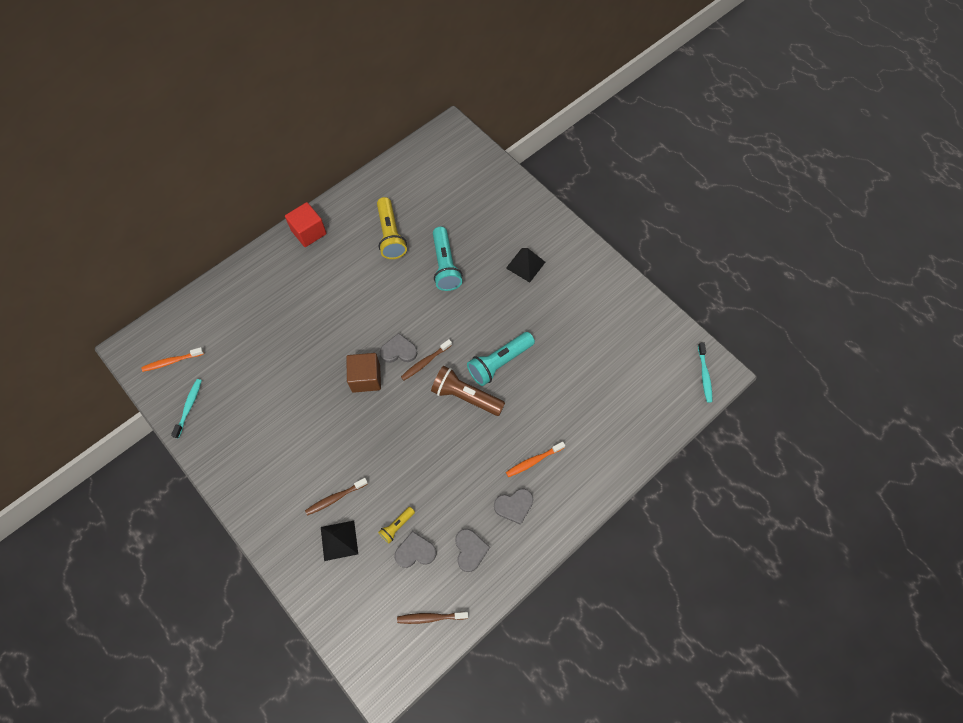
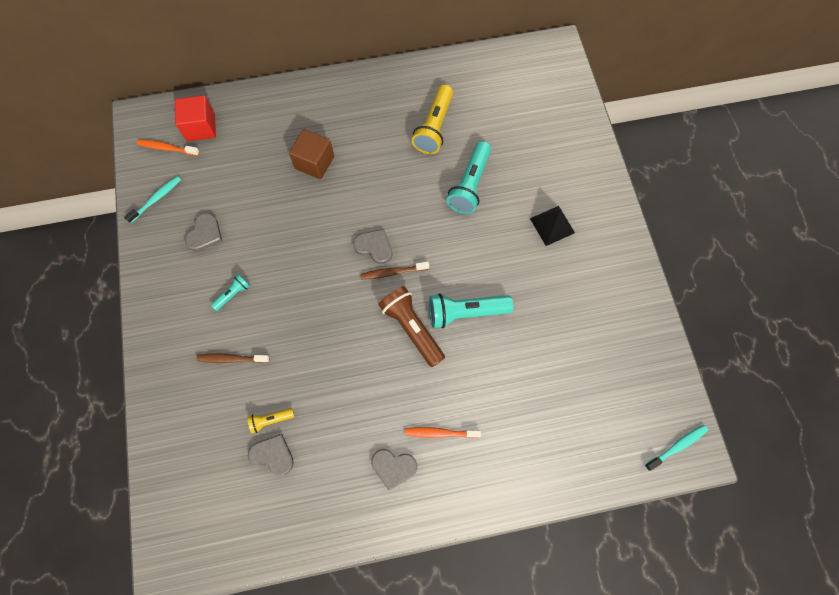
camera: 30 degrees right, 5 degrees up
red cube [285,202,327,247] -> red cube moved to [175,95,216,141]
black pyramid [321,521,358,561] -> none
brown cube [346,353,381,393] -> brown cube moved to [289,129,334,179]
brown toothbrush [397,612,468,624] -> none
grey heart [455,529,490,572] -> grey heart moved to [185,213,222,251]
turquoise toothbrush [698,343,712,403] -> turquoise toothbrush turned 150 degrees counterclockwise [645,425,708,471]
none -> turquoise flashlight [211,274,250,311]

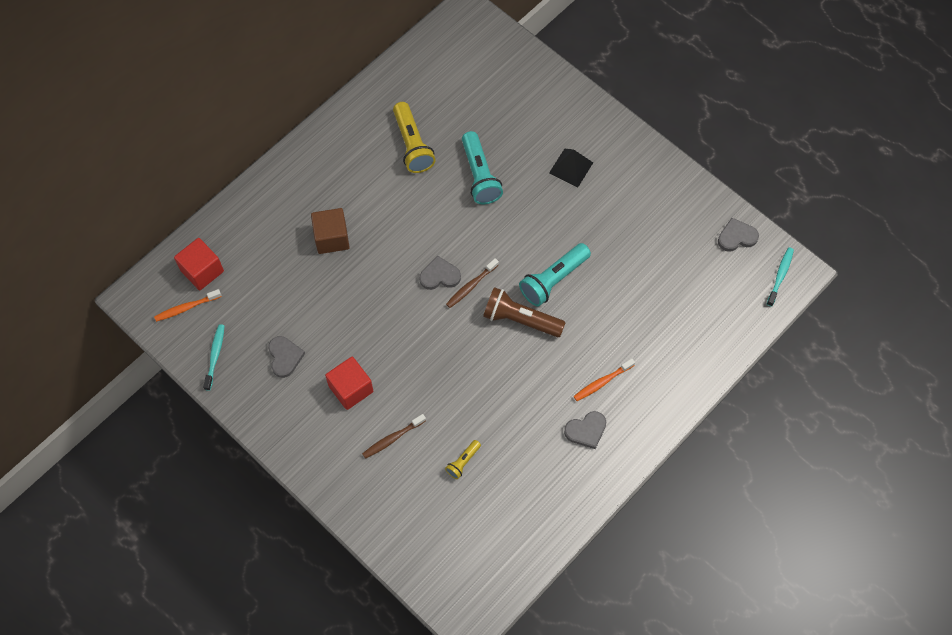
camera: 35 degrees left, 5 degrees down
turquoise flashlight [211,274,250,311] -> red cube [325,357,373,410]
grey heart [248,434,294,476] -> grey heart moved to [718,218,759,252]

